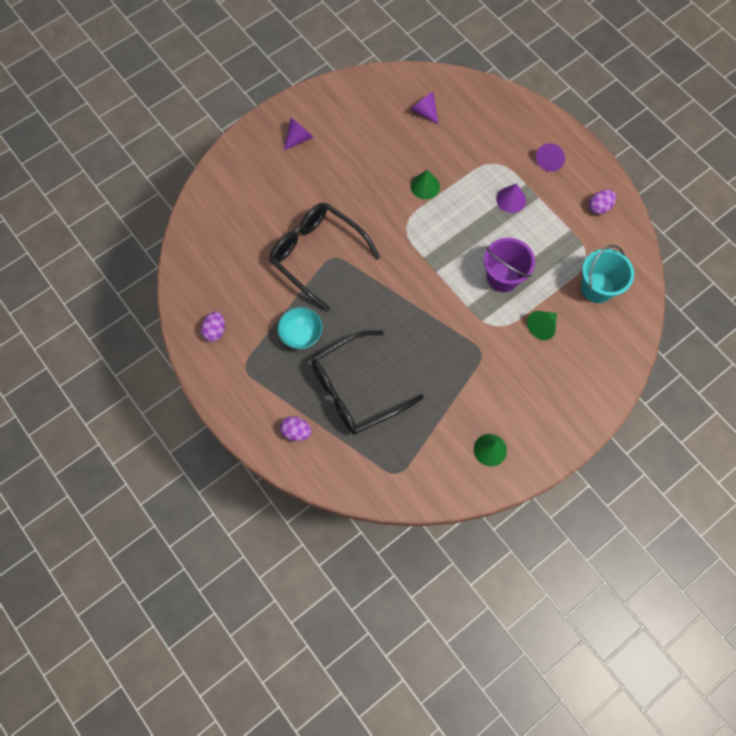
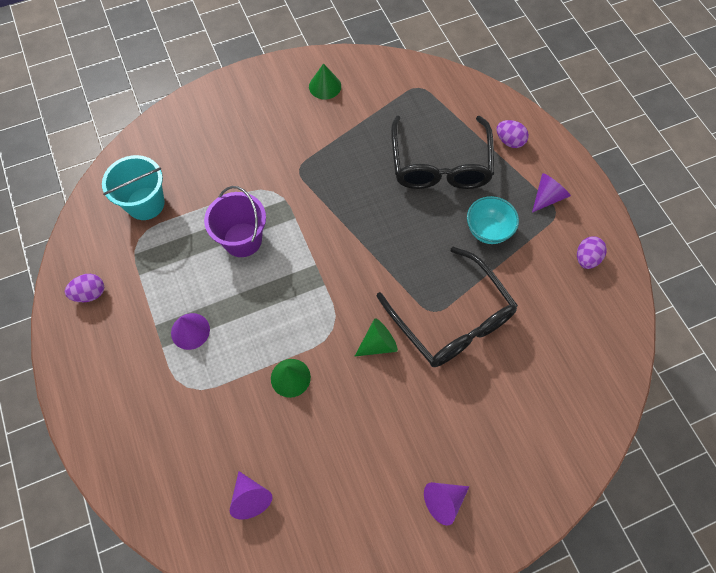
camera: 165 degrees left, 5 degrees down
black glasses [311,330,424,435] -> black glasses turned 105 degrees clockwise [391,116,494,189]
green cone [527,311,557,340] -> green cone moved to [355,318,398,356]
purple cone [536,143,565,172] -> purple cone moved to [532,173,571,213]

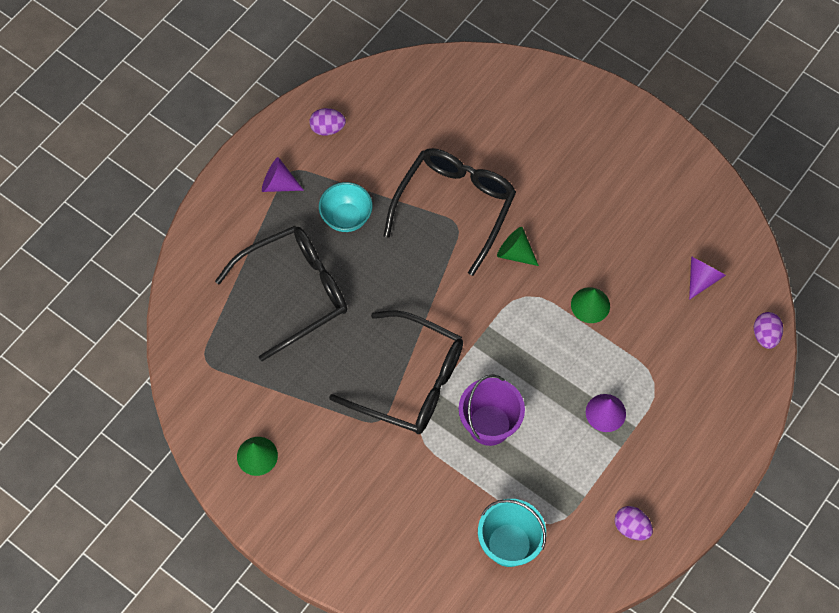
camera: 120 degrees left, 0 degrees up
purple cone [424,482,469,526] -> none
purple egg [497,120,529,148] -> purple egg moved to [754,312,783,349]
none -> black glasses [329,311,463,434]

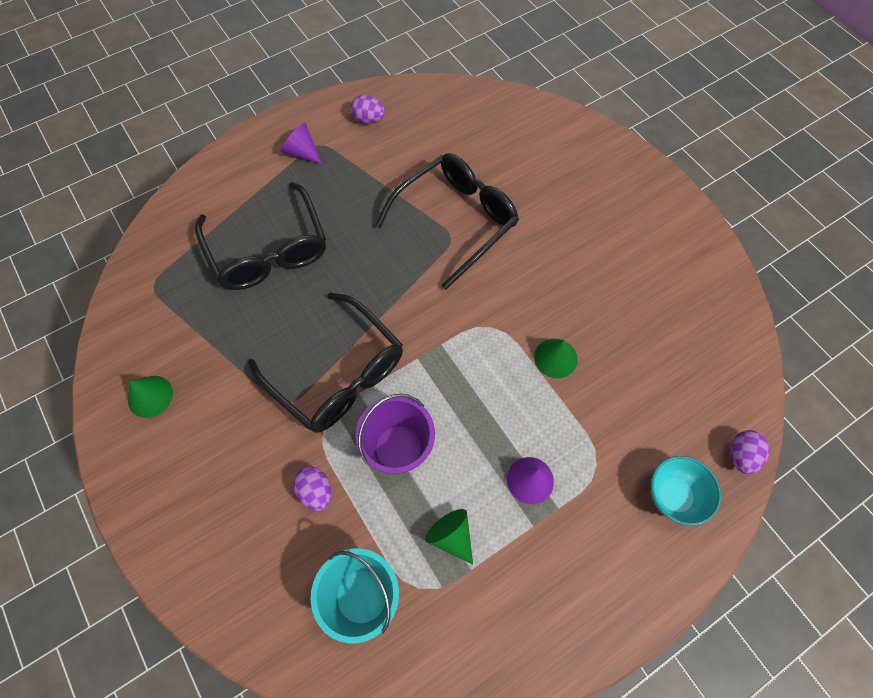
camera: 20 degrees right, 0 degrees up
black glasses [215,226,347,361] -> black glasses turned 75 degrees clockwise [195,182,326,290]
turquoise bowl [319,182,373,232] -> turquoise bowl moved to [651,456,721,526]
green cone [497,227,539,266] -> green cone moved to [425,509,473,564]
purple egg [615,506,653,540] -> purple egg moved to [293,466,331,511]
purple cone [689,256,726,300] -> none

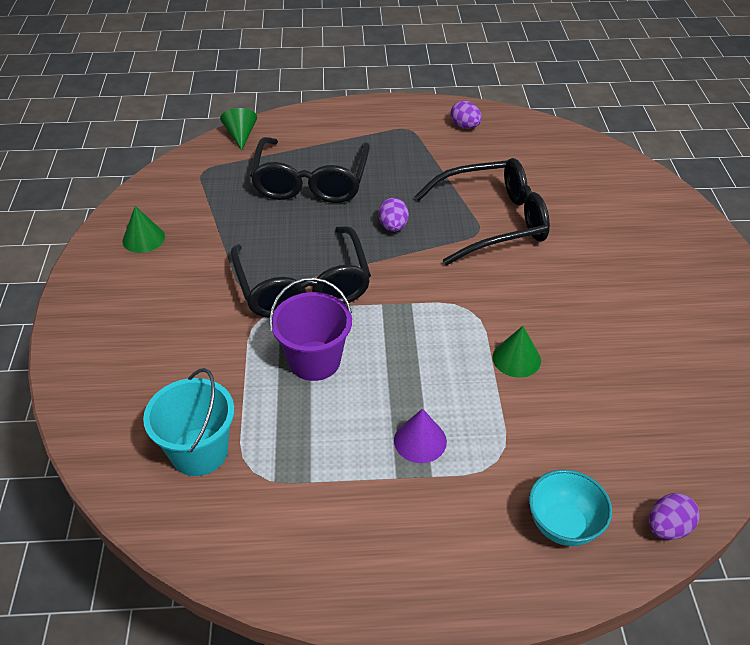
camera: 30 degrees right, 20 degrees down
purple cone [280,123,322,164] -> none
purple egg [293,466,331,511] -> purple egg moved to [378,198,409,232]
green cone [425,509,473,564] -> green cone moved to [220,108,257,150]

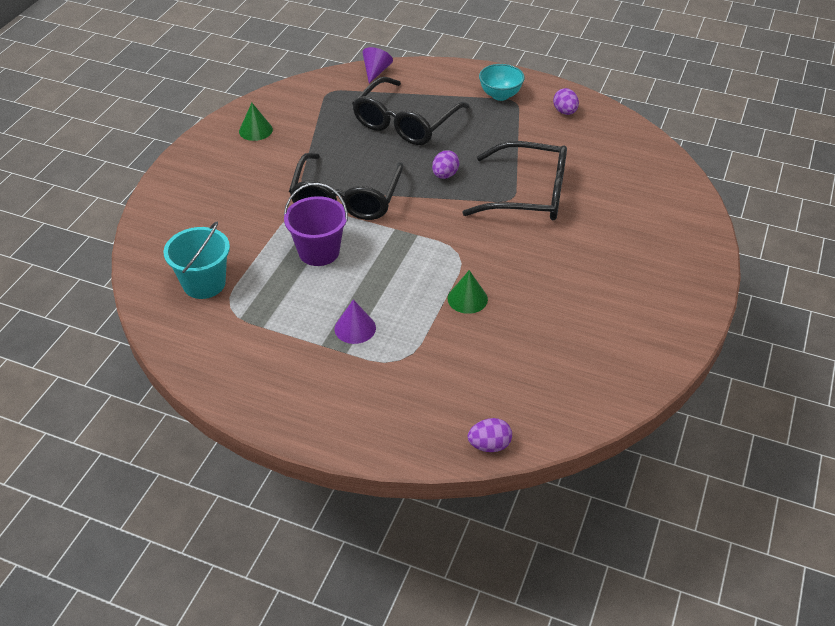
camera: 25 degrees right, 0 degrees up
green cone [220,108,257,150] -> purple cone [363,47,393,83]
turquoise bowl [529,469,612,546] -> turquoise bowl moved to [479,64,525,101]

